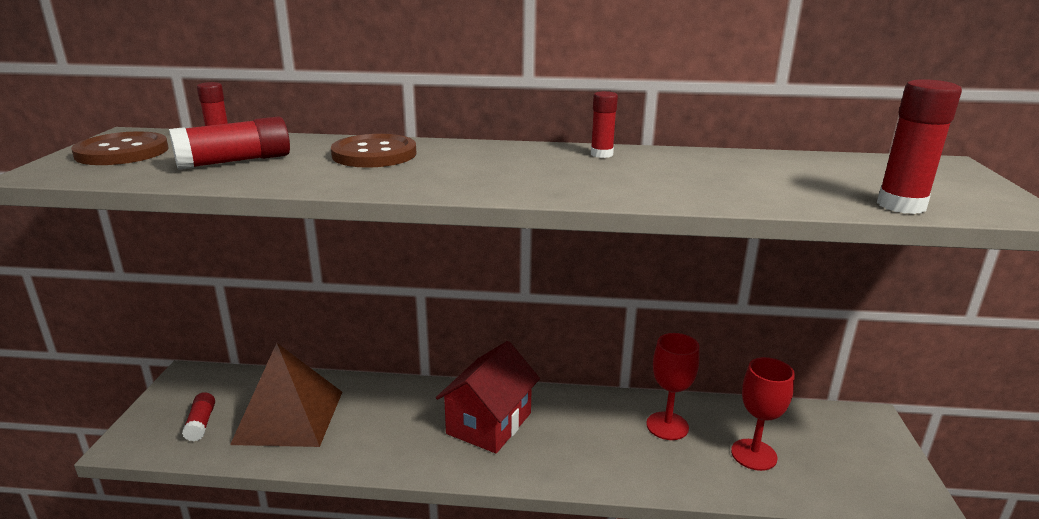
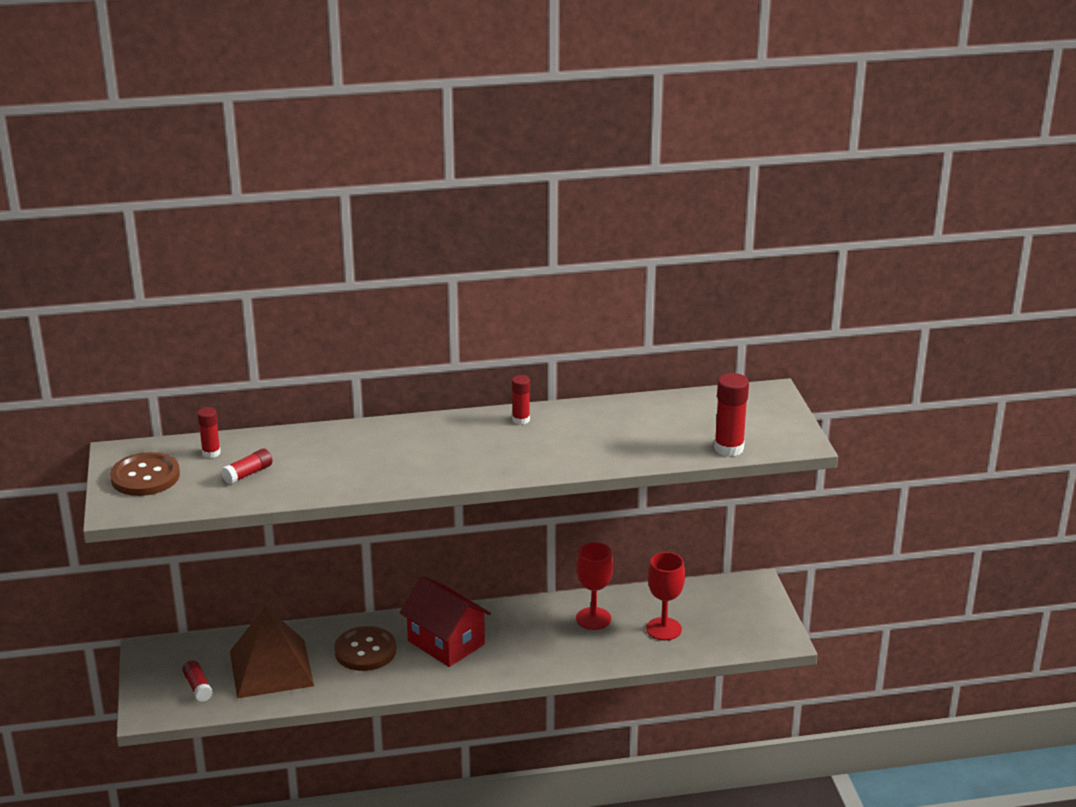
camera: 15 degrees left, 5 degrees up
red glue stick [169,116,290,170] -> red glue stick [221,449,272,484], size x0.61
brown button [331,134,416,168] -> brown button moved to [334,626,397,671]
red house [436,341,540,454] -> red house turned 60 degrees counterclockwise [400,576,491,667]

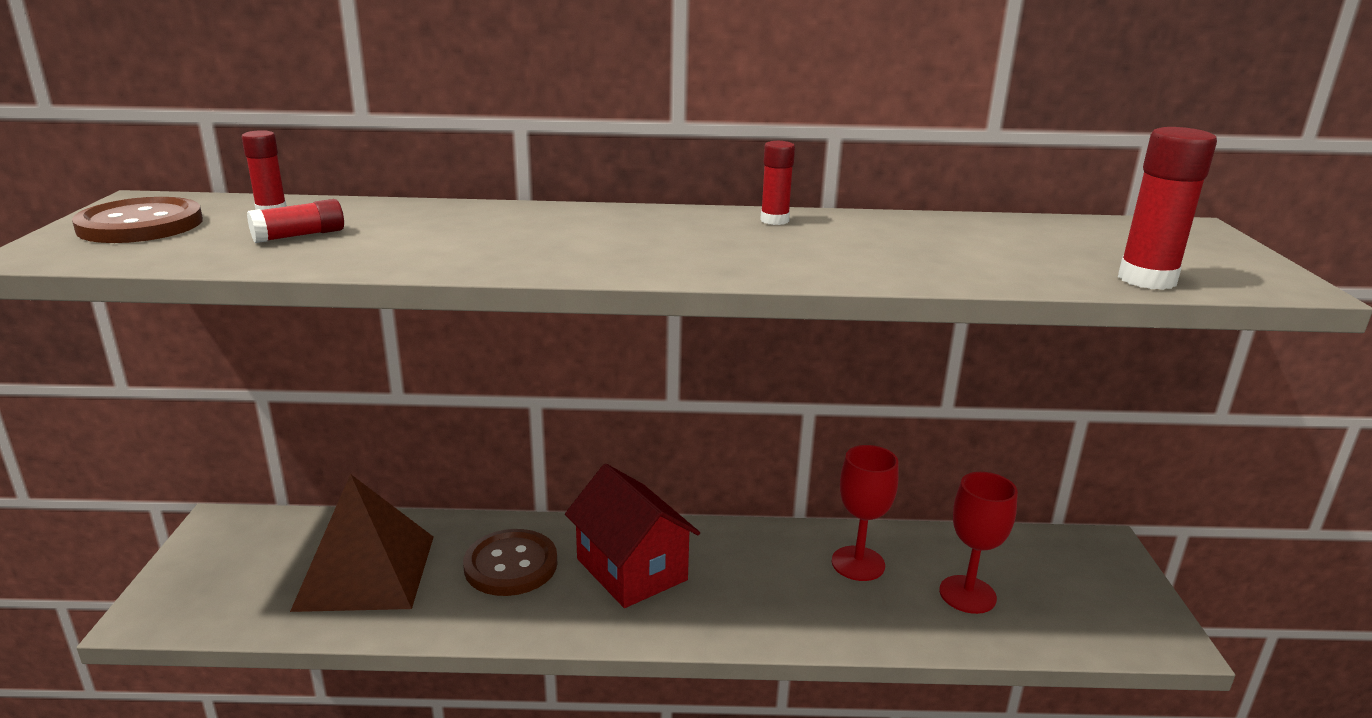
camera: 10 degrees right, 5 degrees down
red glue stick [182,660,213,701] -> none

